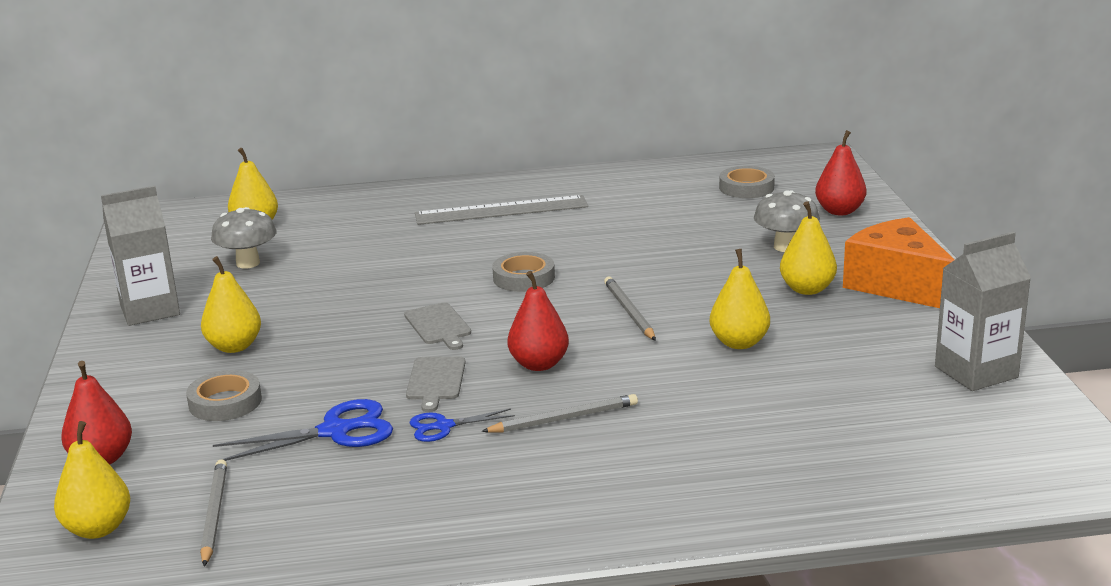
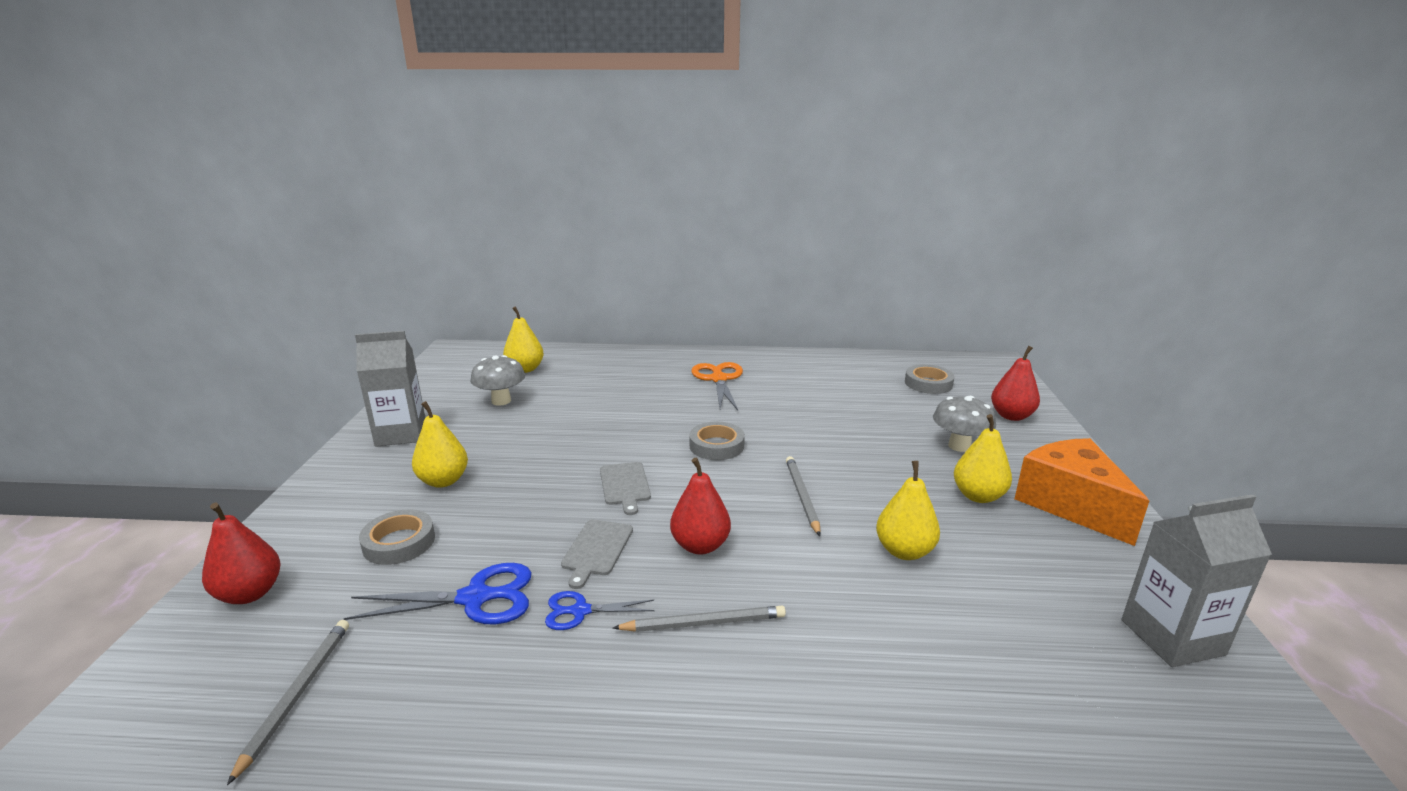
camera: 10 degrees right, 0 degrees up
yellow pear [54,421,130,539] -> none
grey ruler [415,195,588,225] -> orange scissors [692,362,743,410]

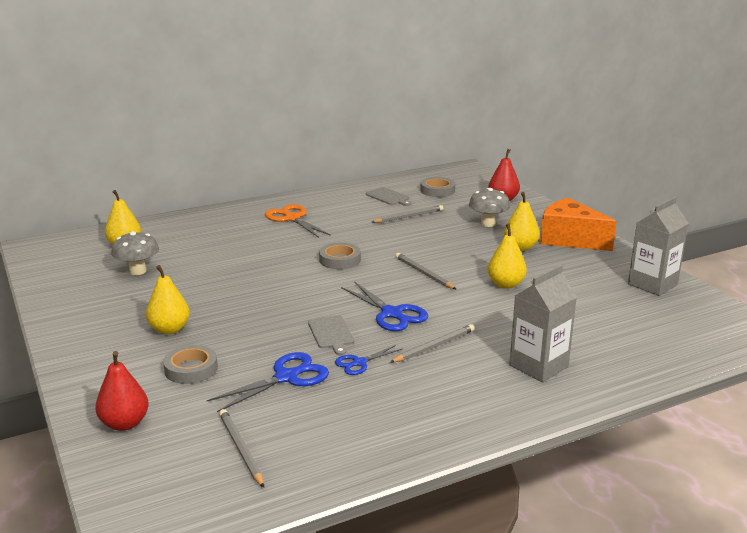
camera: 30 degrees left, 0 degrees up
grey carton [355,331,426,447] -> grey carton moved to [509,265,577,382]
grey cutting board [600,462,651,515] -> grey cutting board moved to [366,187,411,206]
red pear [670,458,731,555] -> blue scissors [341,281,428,331]
none -> grey pencil [372,205,444,223]

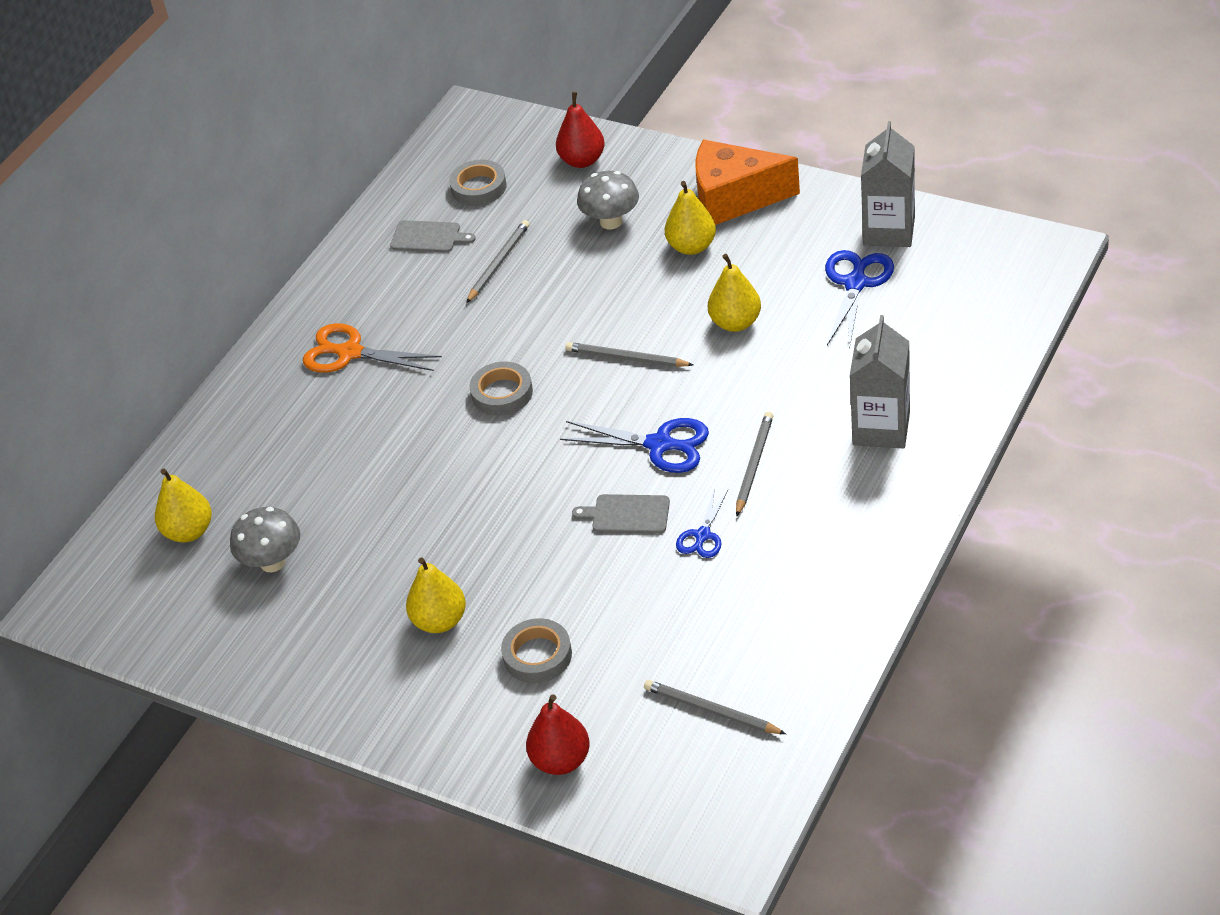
camera: 30 degrees left, 20 degrees up
blue scissors [207,352,329,412] -> blue scissors moved to [825,250,894,349]
grey cutting board [308,315,354,355] -> grey cutting board turned 150 degrees clockwise [572,494,670,534]

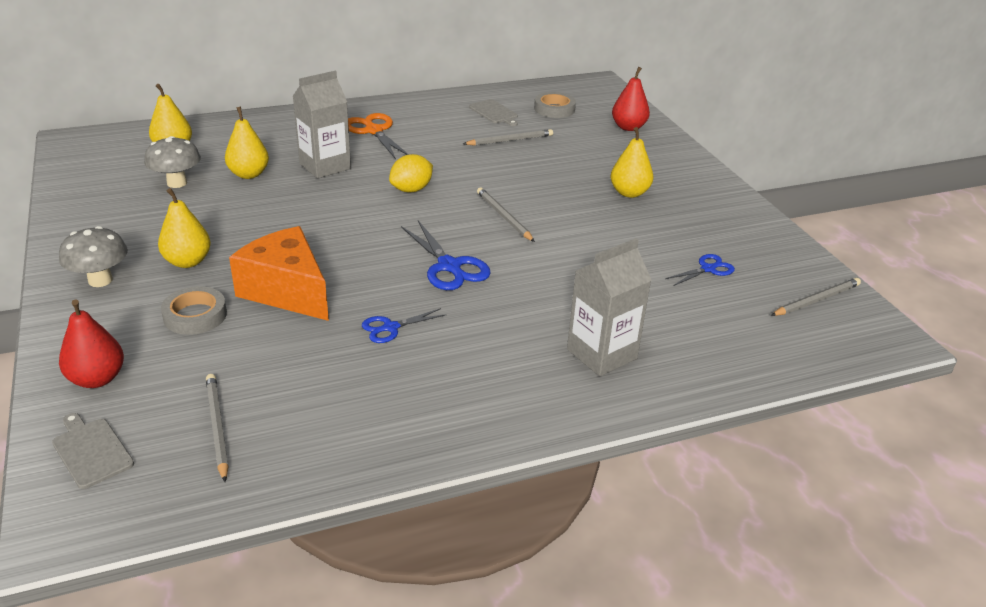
camera: 35 degrees right, 10 degrees down
grey tape [470,362,533,416] -> yellow lemon [389,154,433,192]
grey cutting board [572,494,670,534] -> grey cutting board moved to [52,413,134,489]
grey mushroom [577,171,639,229] -> grey mushroom moved to [59,226,128,287]
orange cheese [695,140,800,225] -> orange cheese moved to [229,226,329,321]
yellow pear [708,254,761,332] -> yellow pear moved to [225,106,269,179]
grey pencil [736,412,773,517] -> grey pencil moved to [771,278,861,316]
blue scissors [825,250,894,349] -> blue scissors [665,254,735,286], size x0.60
grey carton [861,121,915,247] -> grey carton moved to [292,71,351,179]

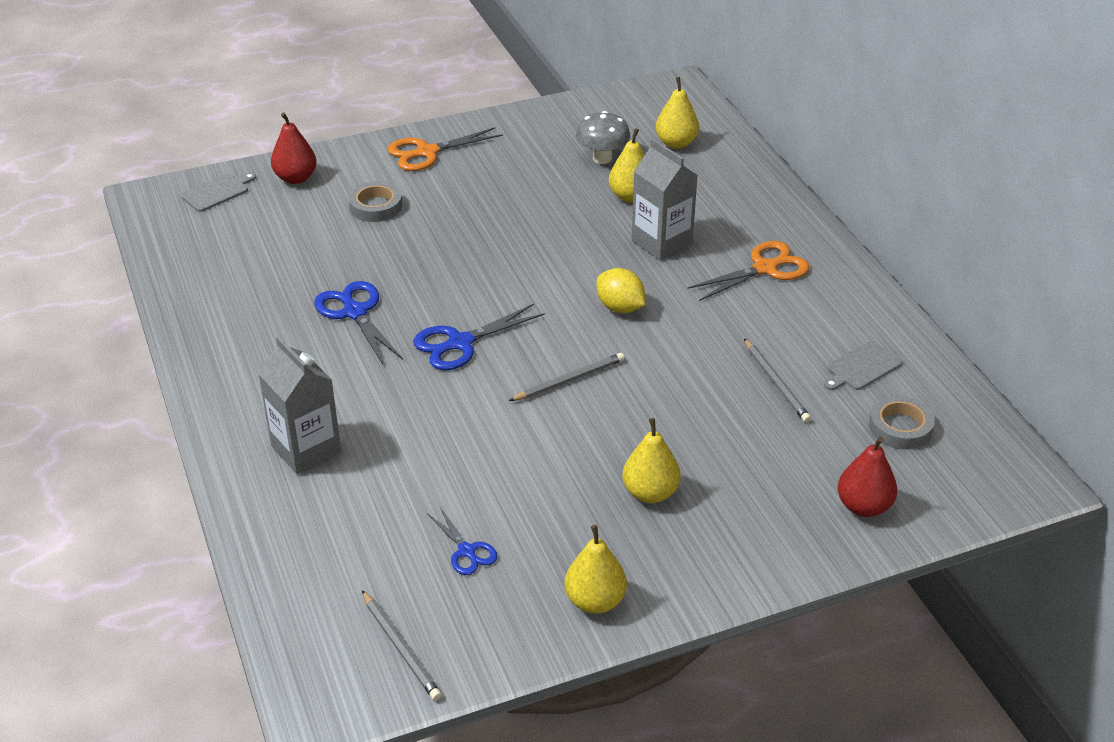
camera: 90 degrees right, 5 degrees up
grey mushroom [59,226,128,287] -> orange scissors [388,127,503,171]
yellow pear [158,188,211,268] -> yellow pear moved to [564,525,627,614]
grey pencil [206,374,228,482] -> none
orange cheese [229,226,329,321] -> none
blue scissors [362,308,447,343] -> blue scissors [314,281,403,364], size x1.67

